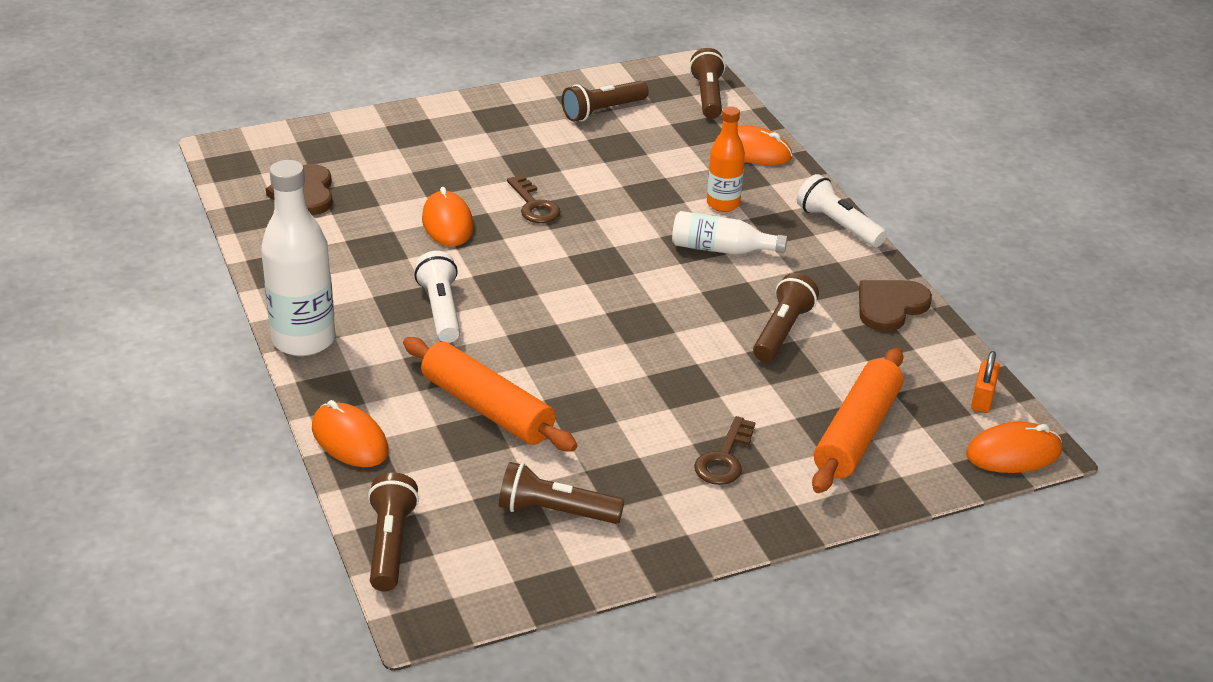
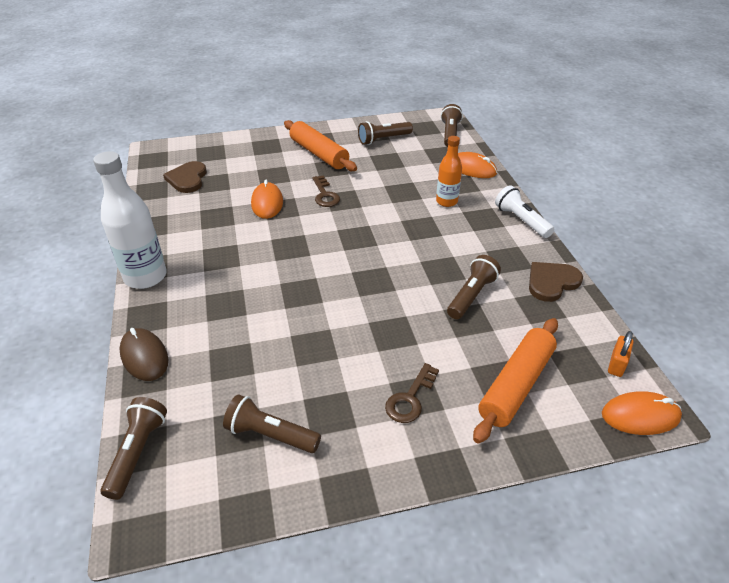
camera: 10 degrees right, 5 degrees up
orange mouse [312,400,388,467] -> brown mouse [119,328,168,381]
orange rolling pin [403,337,577,452] -> orange rolling pin moved to [284,120,357,171]
white flashlight [414,251,460,343] -> none
white bottle [672,211,787,255] -> none

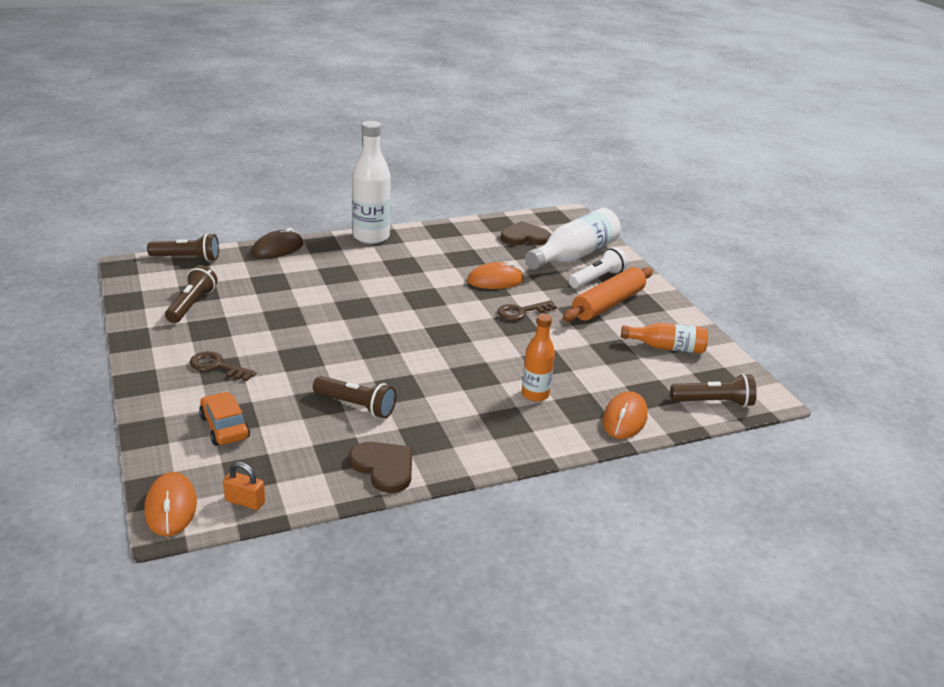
camera: 80 degrees right, 10 degrees down
brown flashlight [358,121,413,145] -> orange bottle [621,323,708,353]
orange rolling pin [473,318,558,444] -> orange car [199,392,250,446]
white flashlight [495,185,555,238] -> white flashlight moved to [568,247,628,288]
none -> white bottle [525,208,621,270]

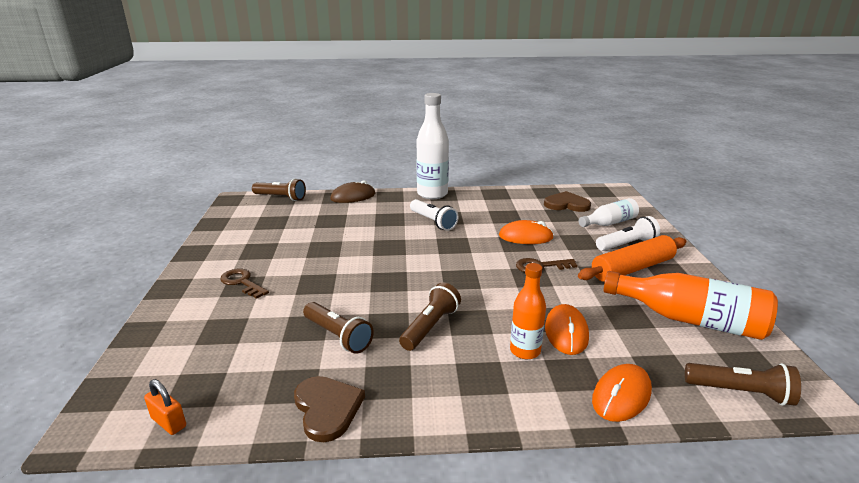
camera: 20 degrees right, 5 degrees down
orange mouse [145,472,197,537] -> orange mouse moved to [545,304,589,355]
brown flashlight [165,265,217,323] -> brown flashlight moved to [399,283,461,351]
orange car [199,392,250,446] -> none
white bottle [525,208,621,270] -> white bottle [579,198,639,227], size x0.60
orange bottle [621,323,708,353] -> orange bottle [603,271,778,340], size x1.67
none -> white flashlight [410,199,459,231]

